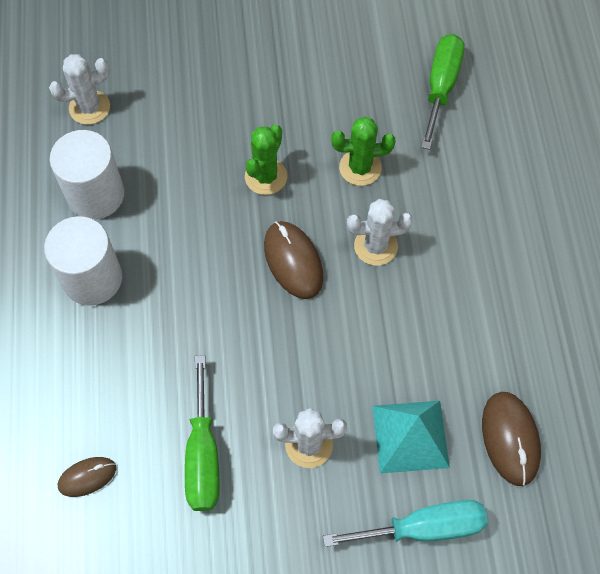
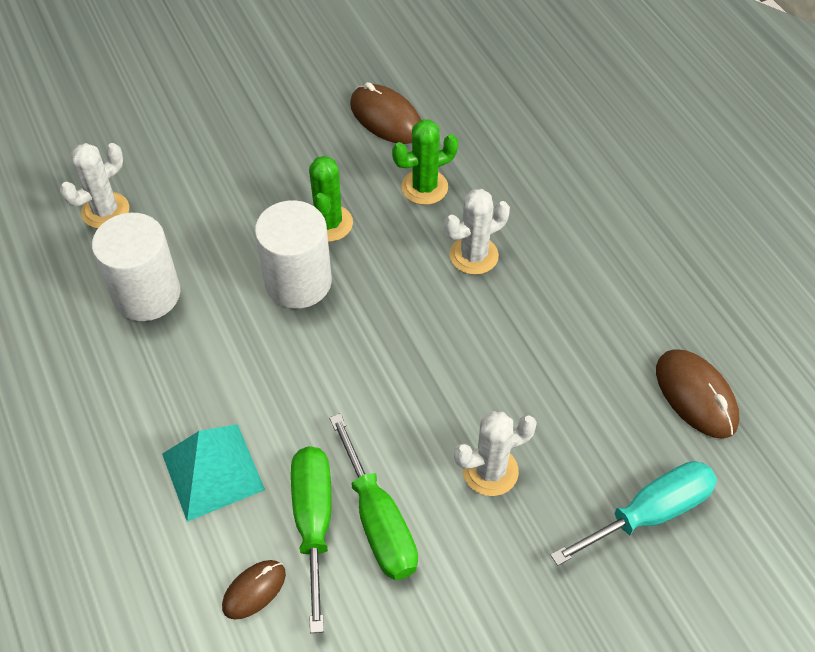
camera: 20 degrees left, 10 degrees down
white cylinder [44,216,122,306] -> white cylinder moved to [255,200,332,309]
brown mouse [264,221,323,299] -> brown mouse moved to [350,82,421,144]
turquoise pyramid [372,401,450,474] -> turquoise pyramid moved to [162,424,265,522]
green screwdriver [421,34,464,150] -> green screwdriver moved to [291,446,331,633]

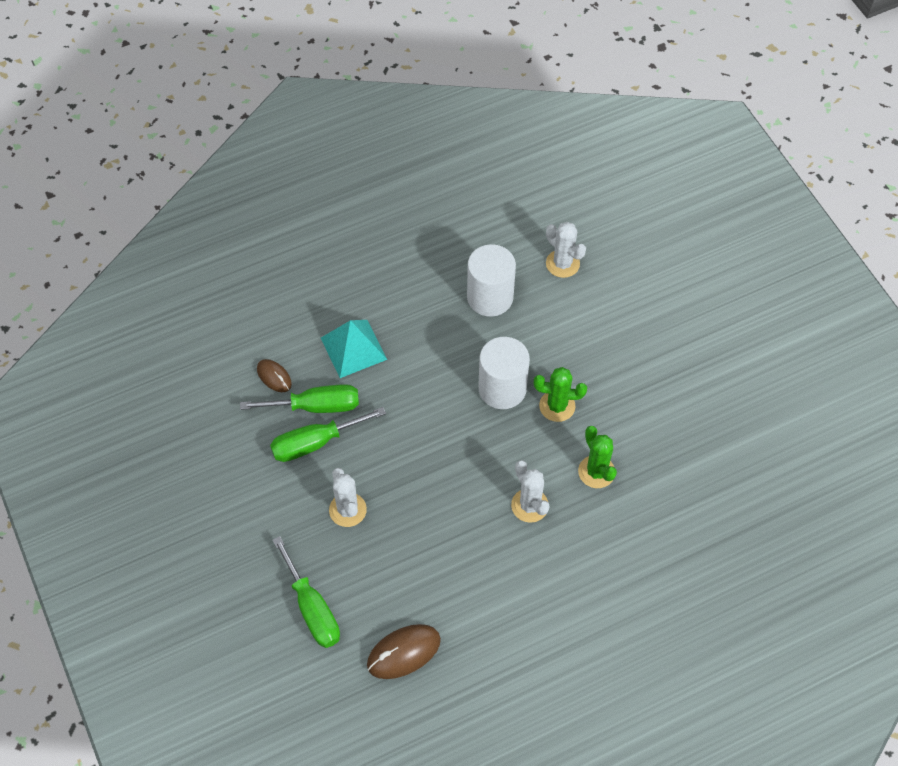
camera: 90 degrees right, 5 degrees up
brown mouse [350,82,421,144] -> none
turquoise screwdriver [550,461,717,566] -> green screwdriver [273,536,340,648]

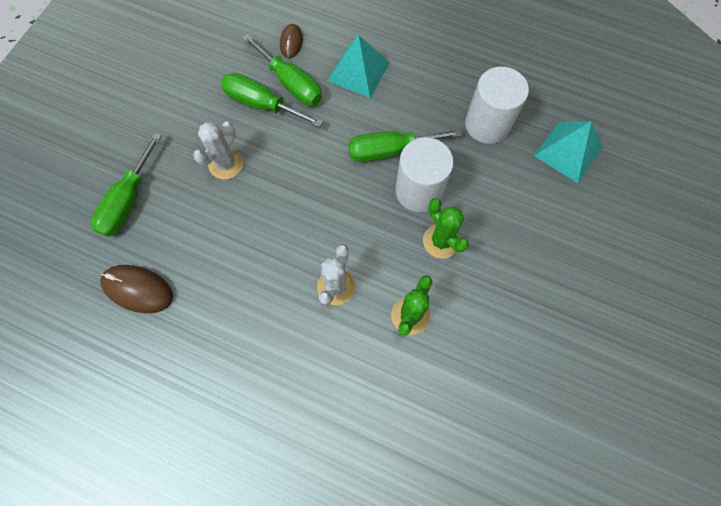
camera: 50 degrees right, 10 degrees up
white cactus [546,222,586,278] -> turquoise pyramid [534,121,603,183]
none -> green screwdriver [348,129,462,162]

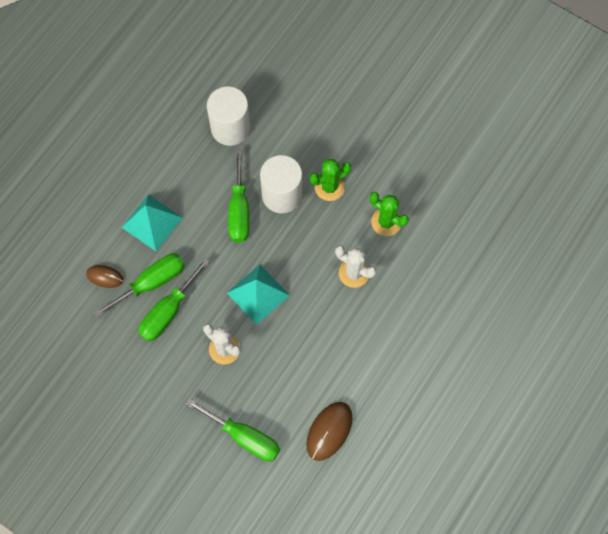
camera: 80 degrees left, 0 degrees up
turquoise pyramid [534,121,603,183] -> turquoise pyramid moved to [227,265,290,325]

